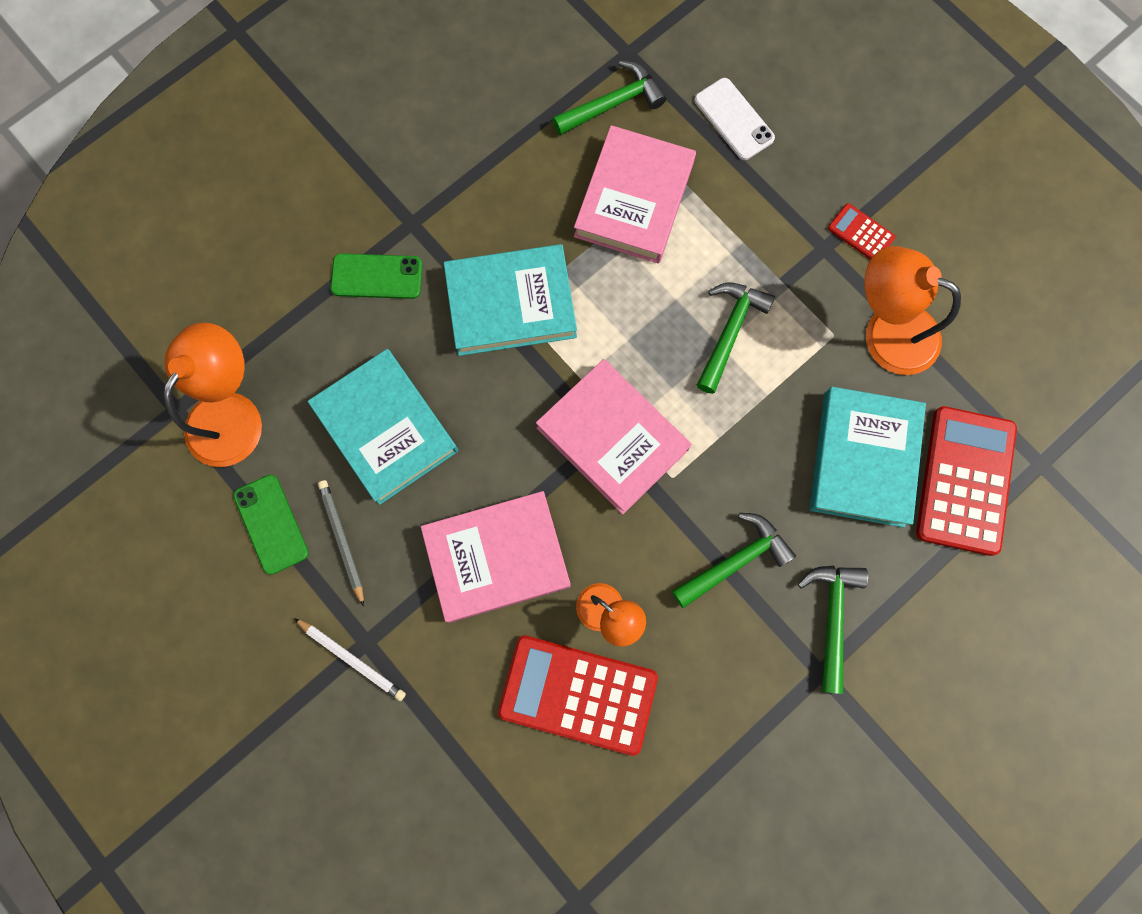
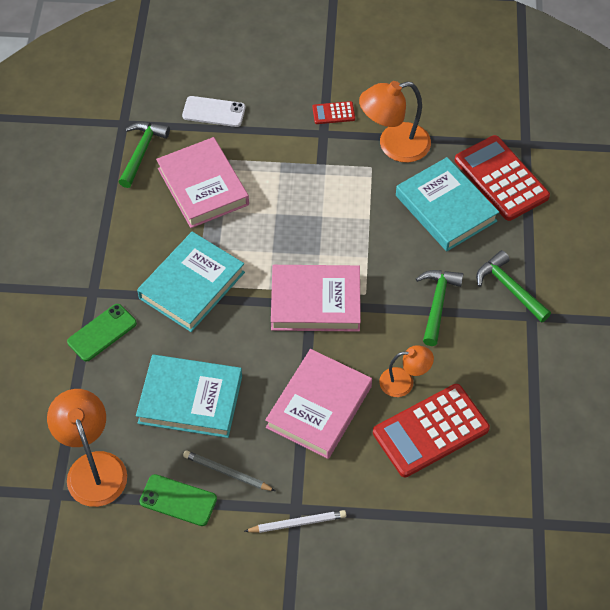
camera: 45 degrees left, 20 degrees down
green hammer [697,283,775,394] -> none

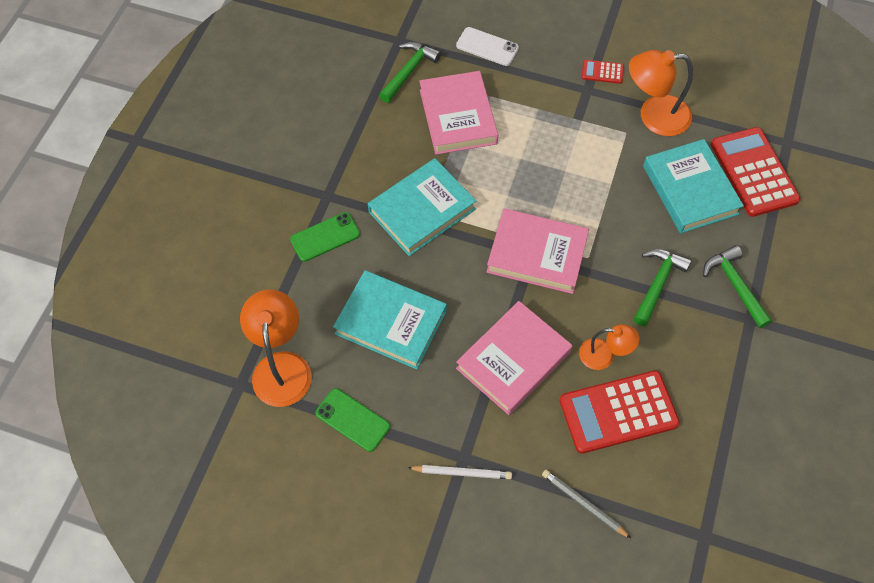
camera: 15 degrees right, 5 degrees up
grey pencil [183,450,275,491] -> grey pencil moved to [542,470,631,538]

